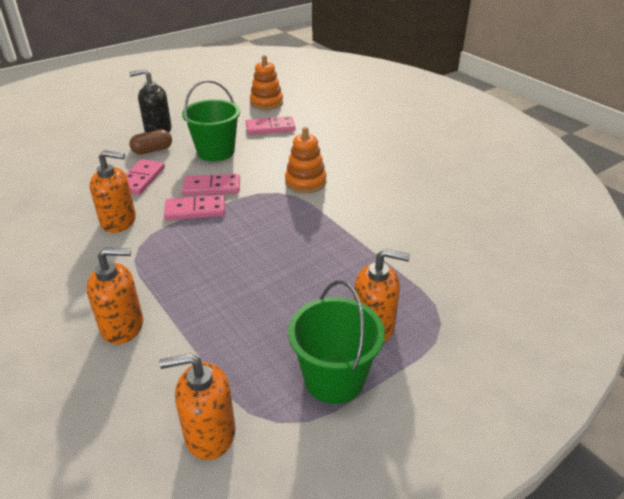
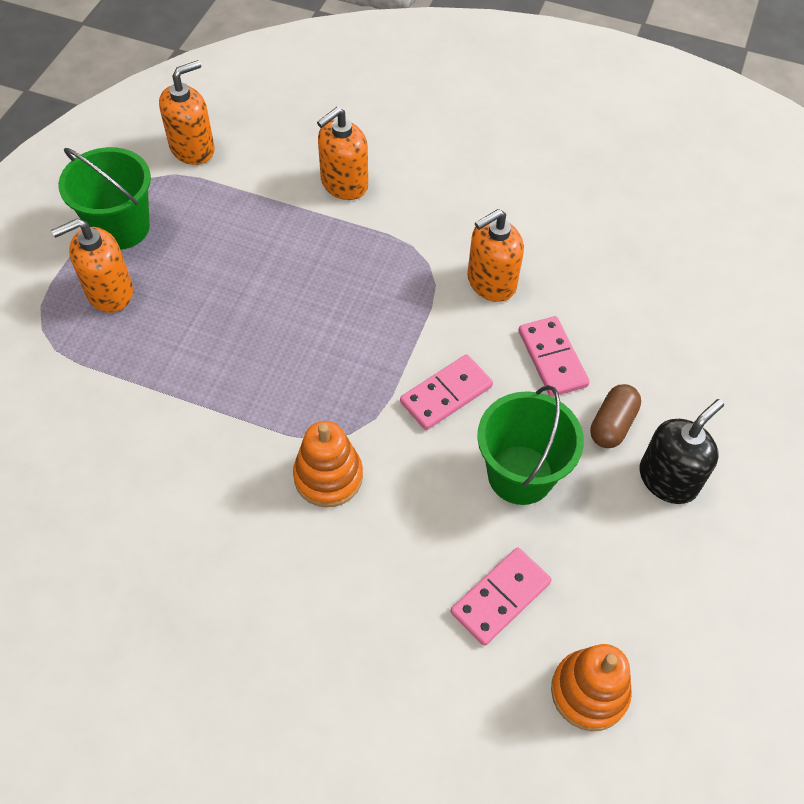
camera: 145 degrees right, 20 degrees up
pink domino [164,195,225,220] -> none

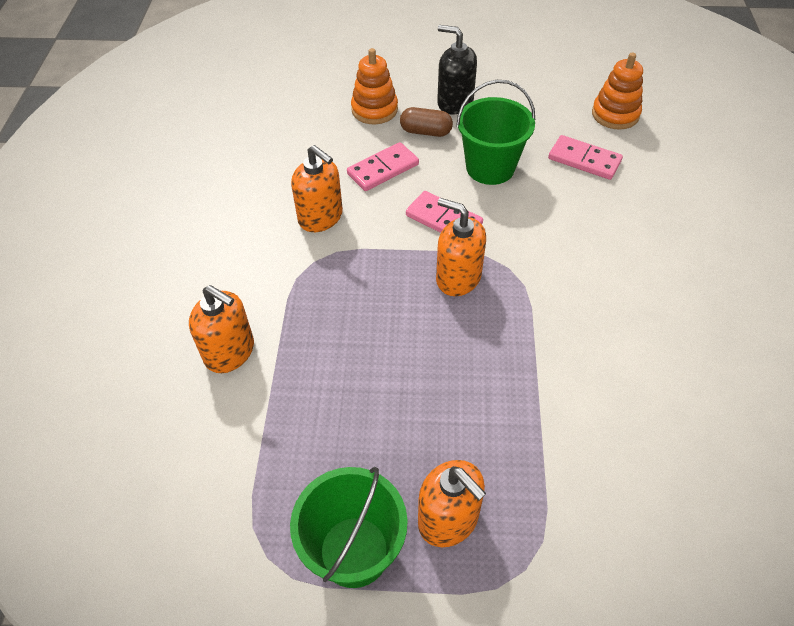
camera: 105 degrees left, 5 degrees down
orange soap dispenser [159,60,215,165] -> orange soap dispenser moved to [436,198,486,296]
orange stacking toy [293,421,363,507] -> orange stacking toy moved to [351,48,398,124]

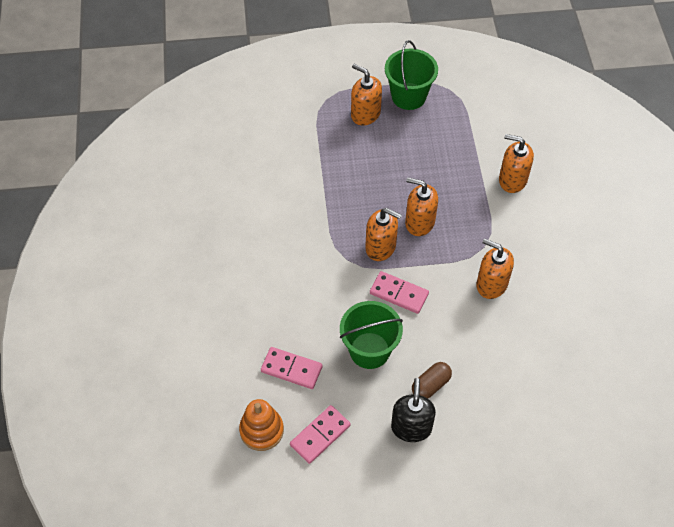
camera: 170 degrees right, 5 degrees up
pink domino [347,142,419,191] -> pink domino moved to [290,405,351,464]
orange stacking toy [351,48,398,124] -> none
brown capsule [400,107,453,137] -> brown capsule turned 45 degrees counterclockwise [412,362,452,398]
black soap dispenser [437,25,477,115] -> black soap dispenser turned 105 degrees counterclockwise [391,378,436,442]
none -> orange soap dispenser [405,177,438,236]

